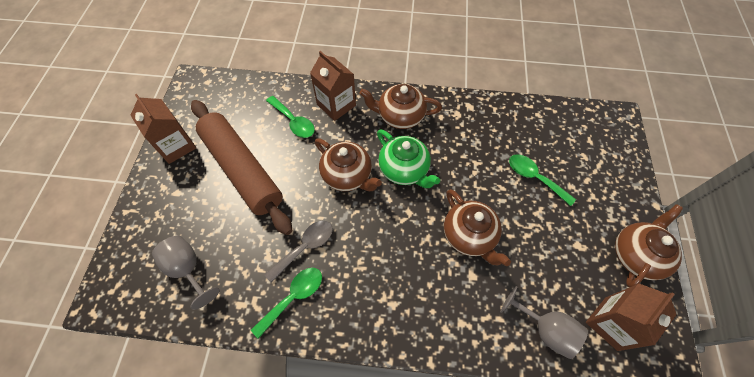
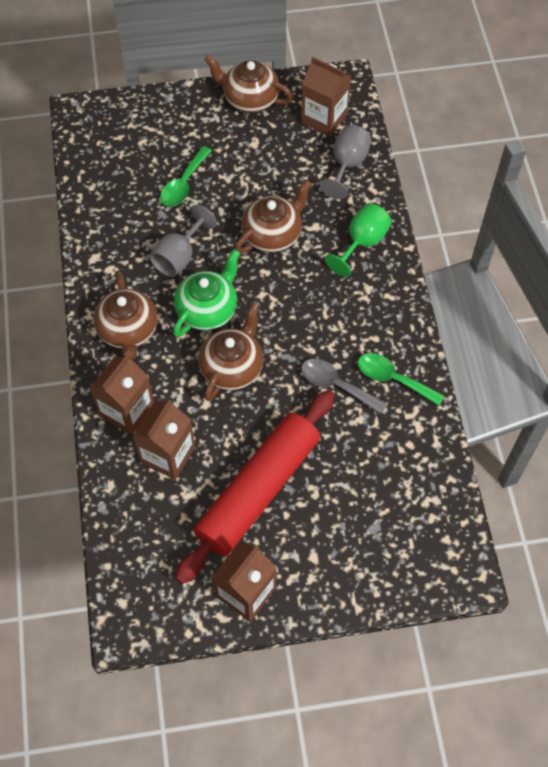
camera: 105 degrees left, 0 degrees up
grey goblet [152,236,220,310] -> grey goblet moved to [149,205,217,277]
brown rolling pin [191,100,293,235] -> red rolling pin [175,390,335,584]
green spoon [266,96,315,138] -> brown carton [133,399,195,480]
none -> green goblet [325,203,392,277]

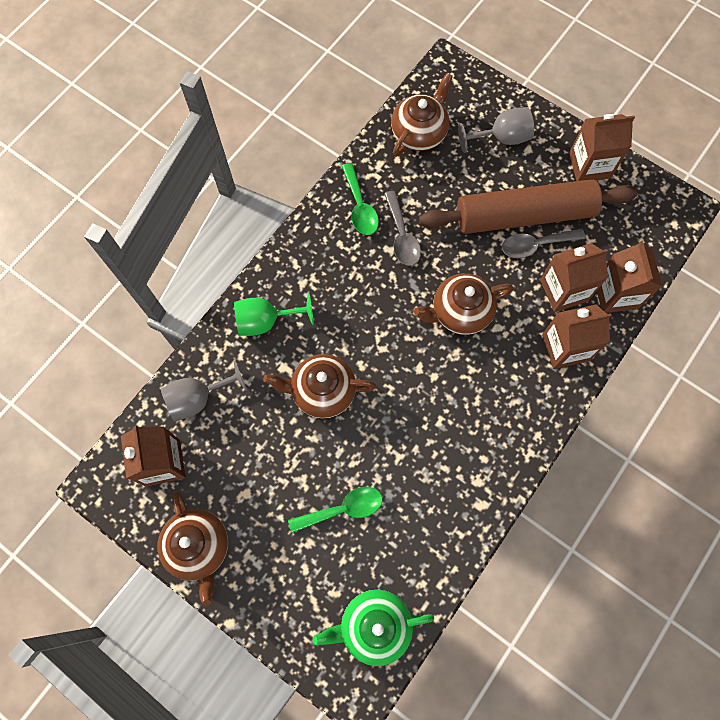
camera: 135 degrees left, 10 degrees up
brown teapot [94,272,158,360] -> brown teapot moved to [391,73,453,157]
grey goblet [149,205,217,277] -> grey goblet moved to [458,107,534,153]
green teapot [173,249,240,337] -> green teapot moved to [313,590,434,666]
red rolling pin [175,390,335,584] -> brown rolling pin [419,179,638,234]
none -> grey spoon [502,228,586,259]
none -> brown carton [597,241,662,313]

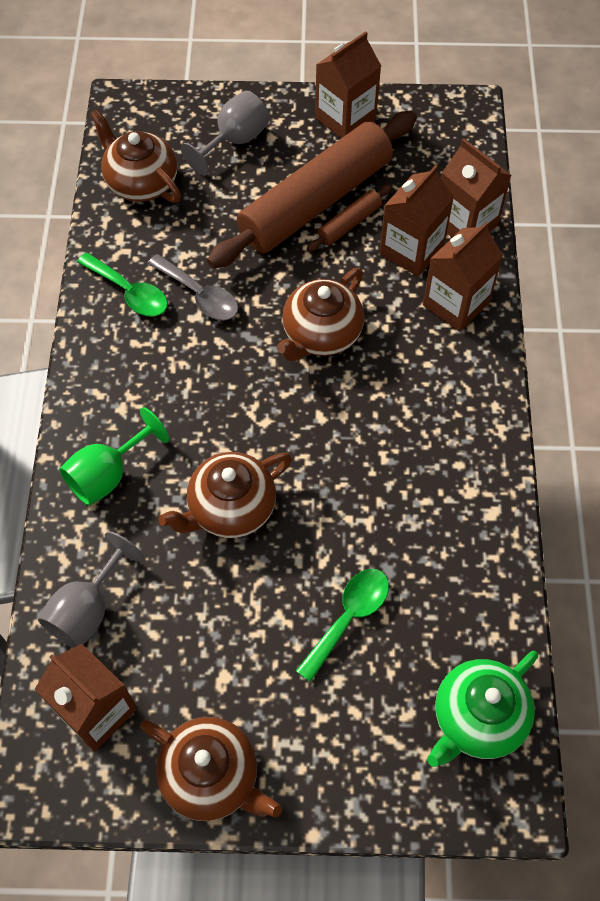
camera: 35 degrees left, 10 degrees down
brown teapot [391,73,453,157] -> brown teapot turned 45 degrees counterclockwise [90,109,181,203]
grey spoon [502,228,586,259] -> brown rolling pin [307,184,392,252]

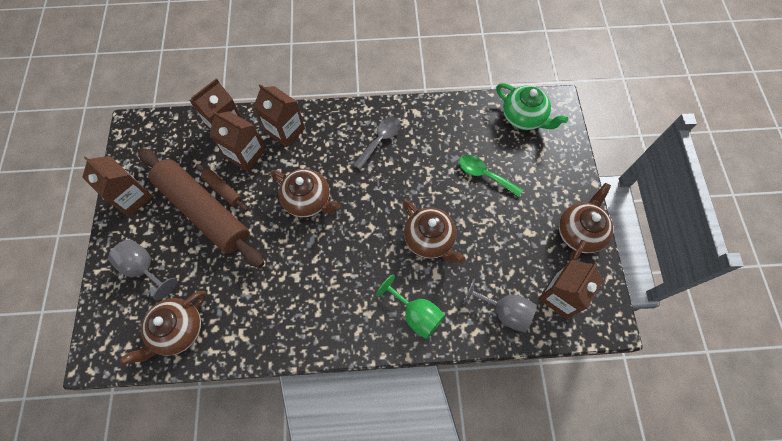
camera: 95 degrees left, 5 degrees up
green spoon [77,252,168,317] -> none
grey spoon [148,254,238,320] -> grey spoon moved to [353,117,400,170]

